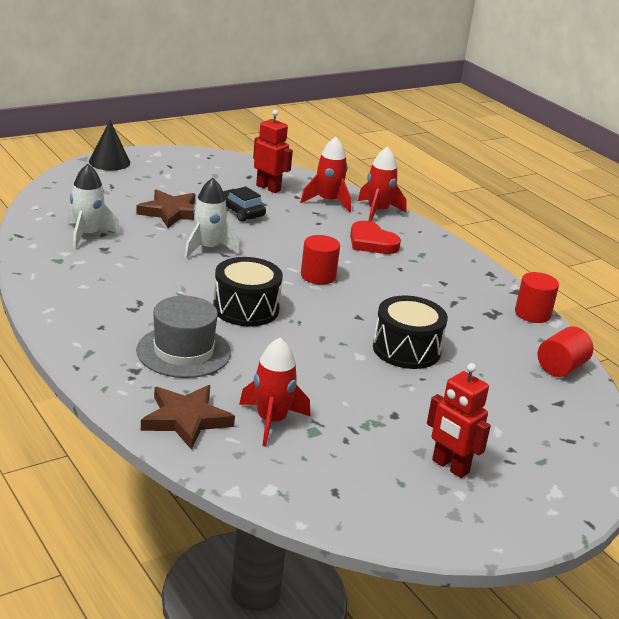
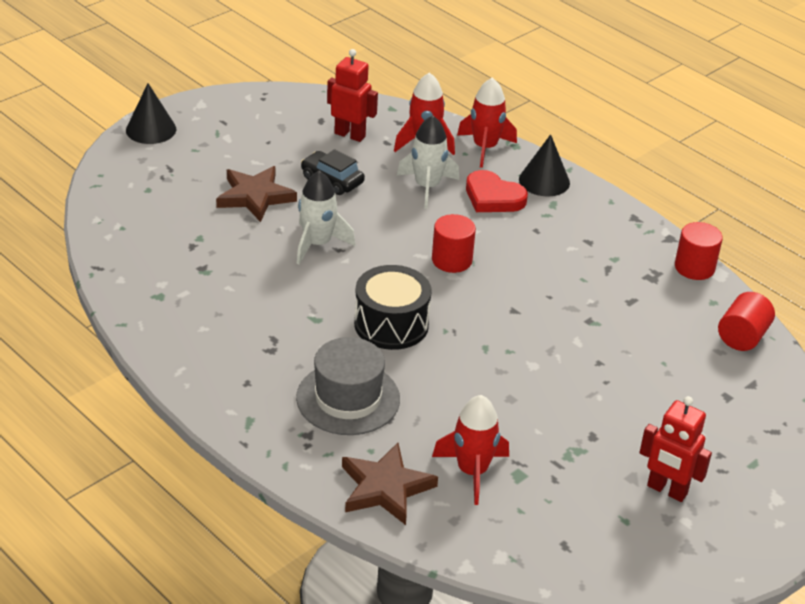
camera: 10 degrees left, 10 degrees up
white rocket [68,164,121,249] -> white rocket moved to [397,115,459,209]
black drum [373,296,448,369] -> none
none -> black cone [519,134,570,196]

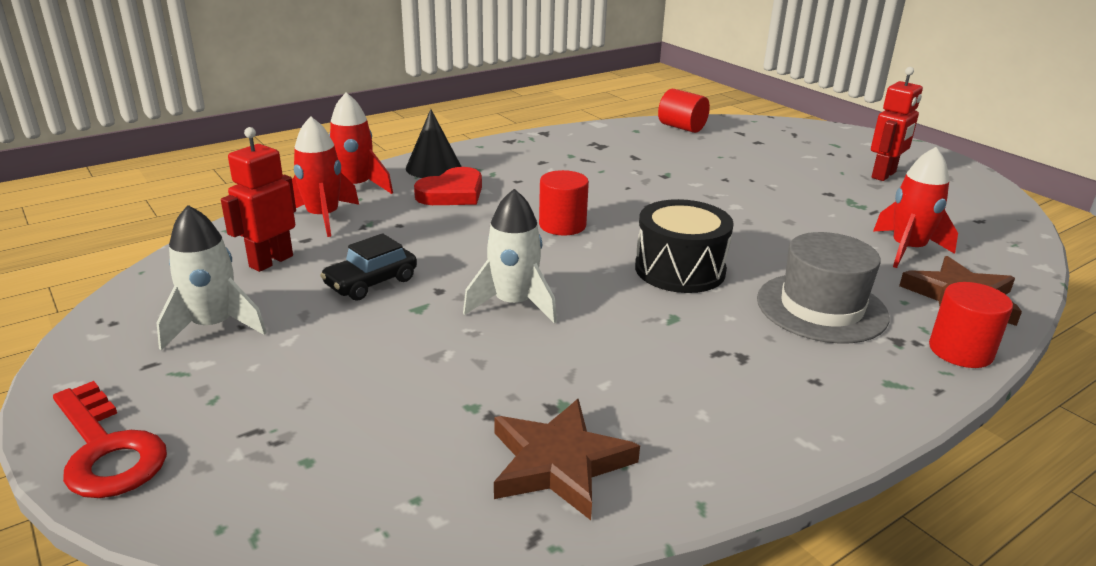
camera: 80 degrees left, 10 degrees down
black cone [126,83,176,144] -> red key [53,381,167,498]
brown star [216,166,297,222] -> brown star moved to [494,398,640,520]
white rocket [397,115,459,209] -> white rocket moved to [156,205,267,350]
red cylinder [675,222,723,280] -> red cylinder moved to [929,282,1013,368]

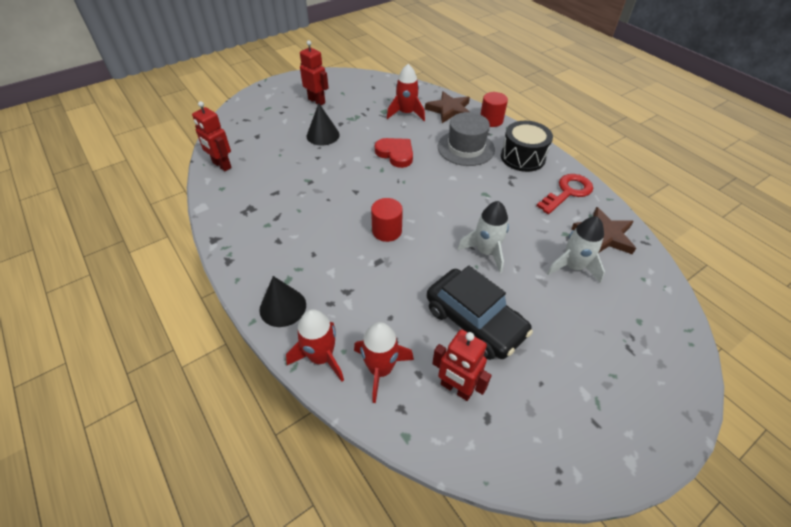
camera: 90 degrees left, 20 degrees up
red key [53,381,167,498] -> red key moved to [537,174,593,214]
white rocket [156,205,267,350] -> white rocket moved to [547,216,605,283]
black car [320,233,417,301] -> black car [427,266,533,360], size x1.75
red heart [414,167,482,205] -> red heart moved to [375,138,413,168]
black drum [635,199,734,293] -> black drum moved to [501,121,553,172]
red cylinder [658,89,710,133] -> red robot [192,101,232,171]
none -> black cone [307,103,340,146]

